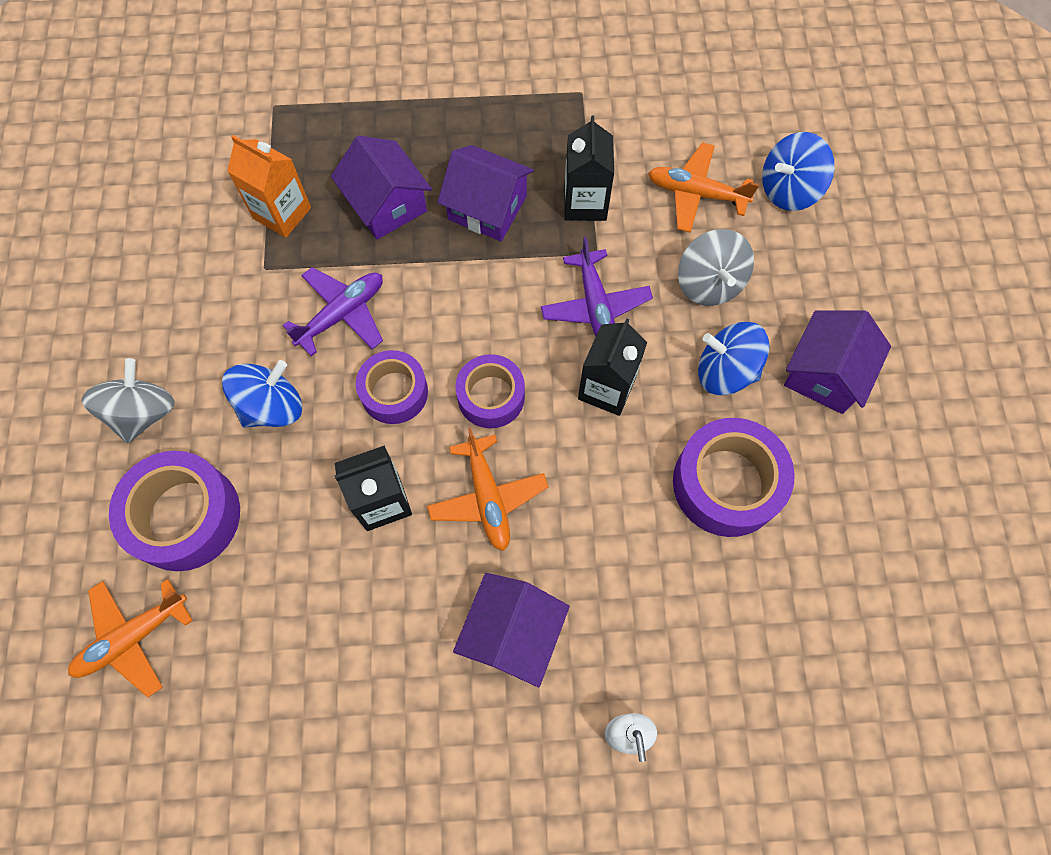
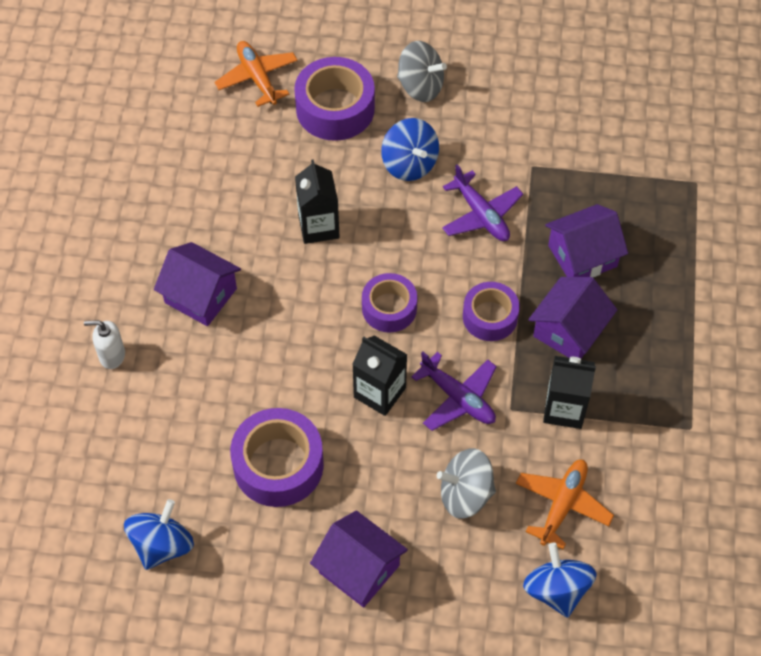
camera: 100 degrees right, 10 degrees down
orange carton [227,135,311,238] -> none
purple tape [356,350,428,424] -> purple tape moved to [463,282,520,341]
orange plane [427,428,548,551] -> none
purple plane [541,237,653,337] -> purple plane turned 135 degrees counterclockwise [411,351,497,431]
blue spinning top [698,322,770,395] -> blue spinning top moved to [124,499,194,570]

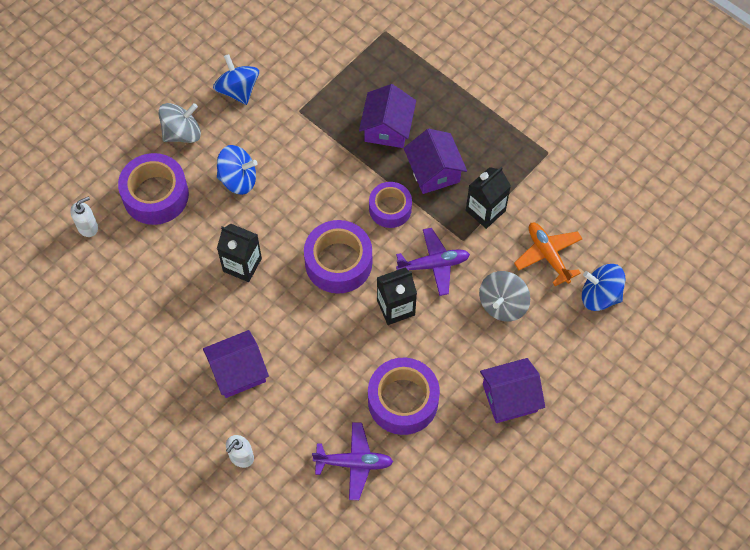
camera: 55 degrees left, 5 degrees up
blue spinning top [124,499,194,570] -> blue spinning top moved to [213,54,259,105]
orange plane [215,41,298,107] -> white soap dispenser [70,196,98,237]
purple tape [362,273,417,333] -> purple tape [304,220,372,294], size x1.55
purple plane [442,164,523,241] -> purple plane moved to [312,422,393,500]

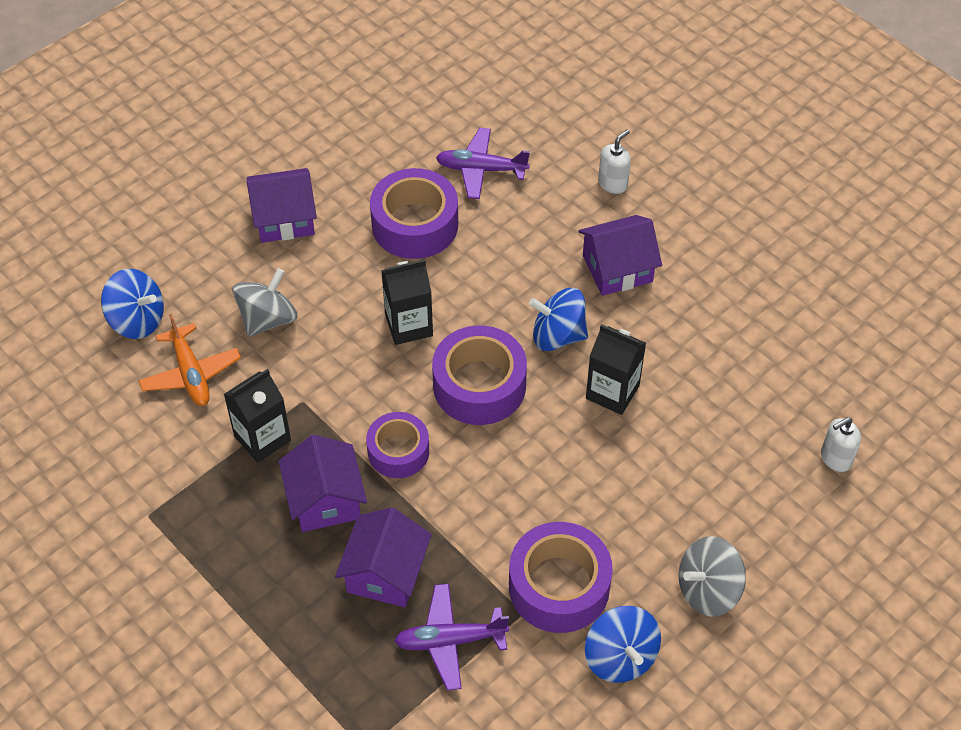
camera: 175 degrees left, 10 degrees down
purple tape [118,153,189,225] -> purple tape moved to [509,522,613,633]
blue spinning top [217,145,257,195] -> blue spinning top moved to [529,288,588,351]
purple plane [396,228,470,296] -> purple plane moved to [394,584,509,691]

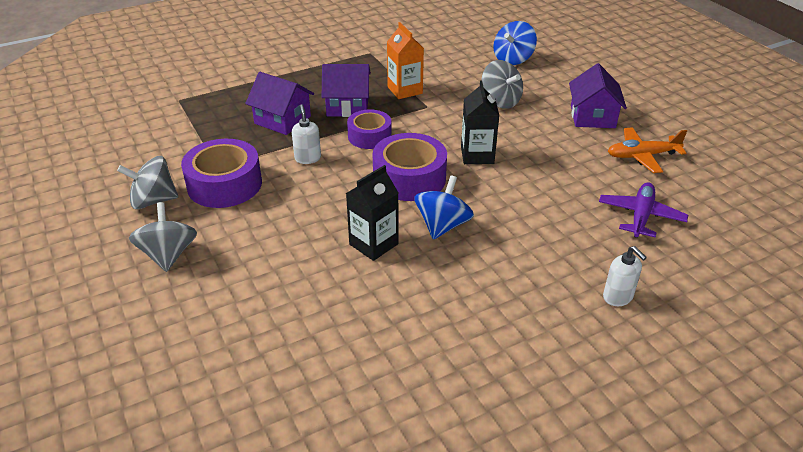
camera: 105 degrees right, 15 degrees down
orange plane [139,313,241,406] -> orange plane moved to [608,127,687,173]
black carton [224,369,291,463] -> orange carton [387,22,424,99]
purple tape [370,168,458,259] -> none
purple plane [394,584,509,691] -> none
purple house [579,215,662,296] -> none
blue spinning top [585,606,661,683] -> grey spinning top [117,156,178,209]
white soap dispenser [821,417,861,472] -> white soap dispenser moved to [292,104,321,164]

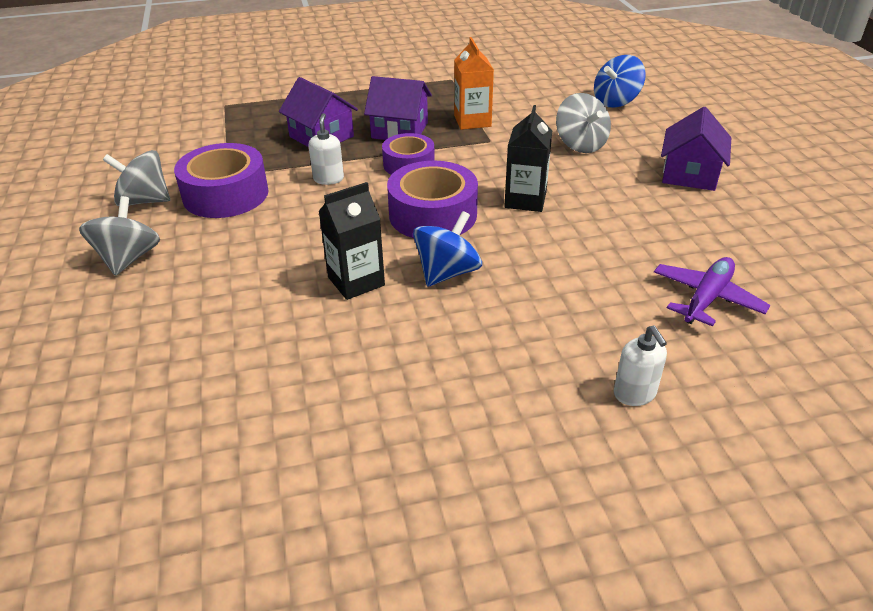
camera: 15 degrees right, 0 degrees up
orange plane [608,127,687,173] -> none

